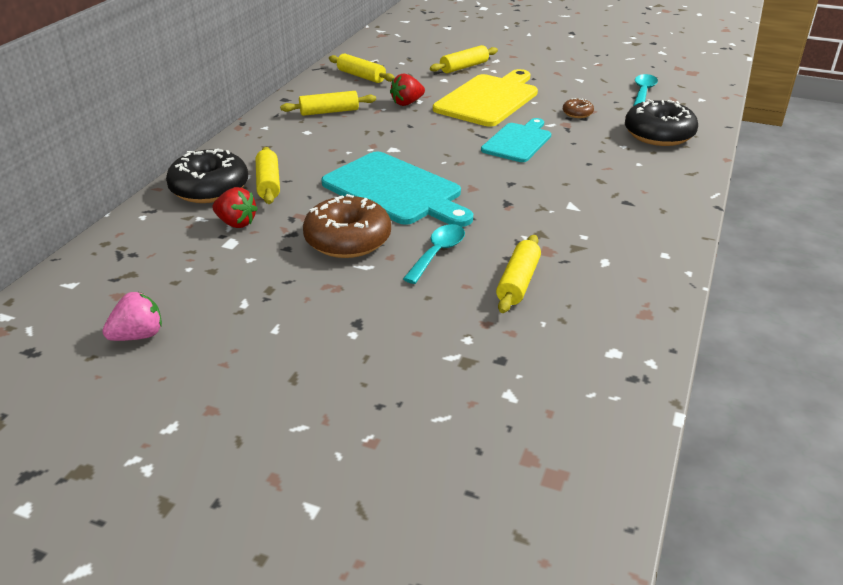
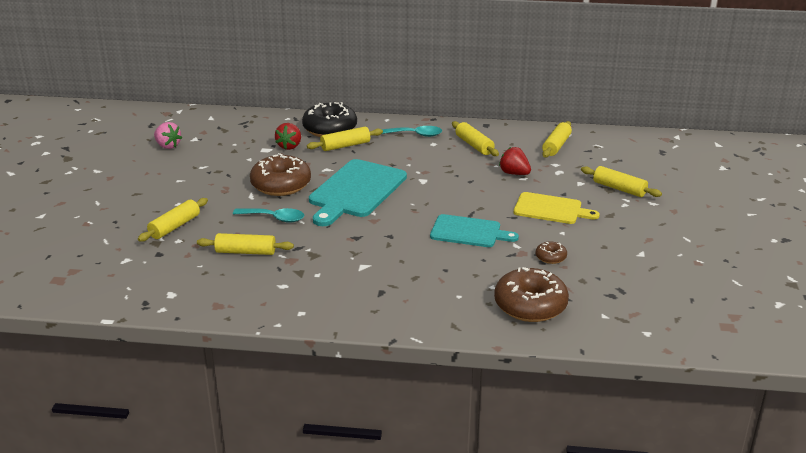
camera: 75 degrees right, 5 degrees down
yellow cutting board [433,69,538,126] -> yellow cutting board [514,192,600,224], size x0.63
black donut [625,99,698,146] -> brown donut [494,267,569,322]
turquoise spoon [633,74,658,106] -> turquoise spoon moved to [382,126,442,137]
none -> yellow rolling pin [138,198,208,242]

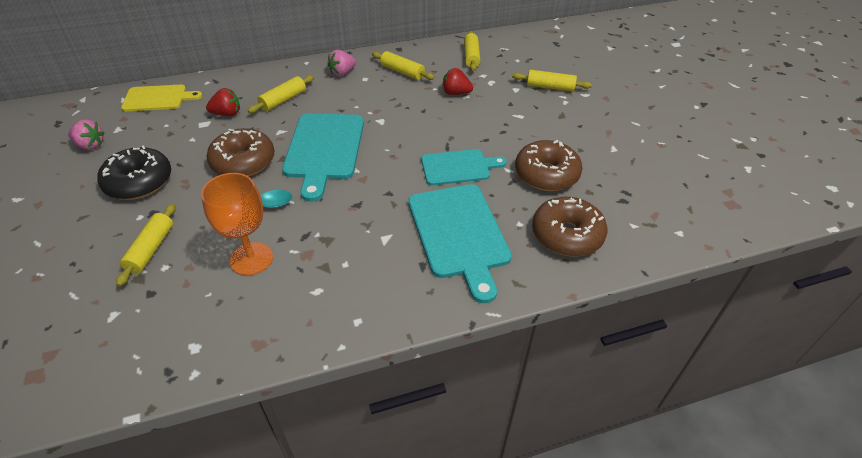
camera: 25 degrees left, 15 degrees up
yellow rolling pin [197,233,294,255] -> orange goblet [201,173,273,276]
red strawberry [275,123,301,150] -> red strawberry turned 90 degrees counterclockwise [206,88,240,116]
black donut [302,102,357,137] -> black donut moved to [97,145,171,200]
turquoise spoon [382,126,442,137] -> pink strawberry [327,50,356,76]
yellow cutting board [514,192,600,224] -> yellow cutting board moved to [121,85,202,112]
brown donut [536,241,567,264] -> brown donut [515,140,582,191], size x2.17
none -> turquoise cutting board [408,184,512,303]

